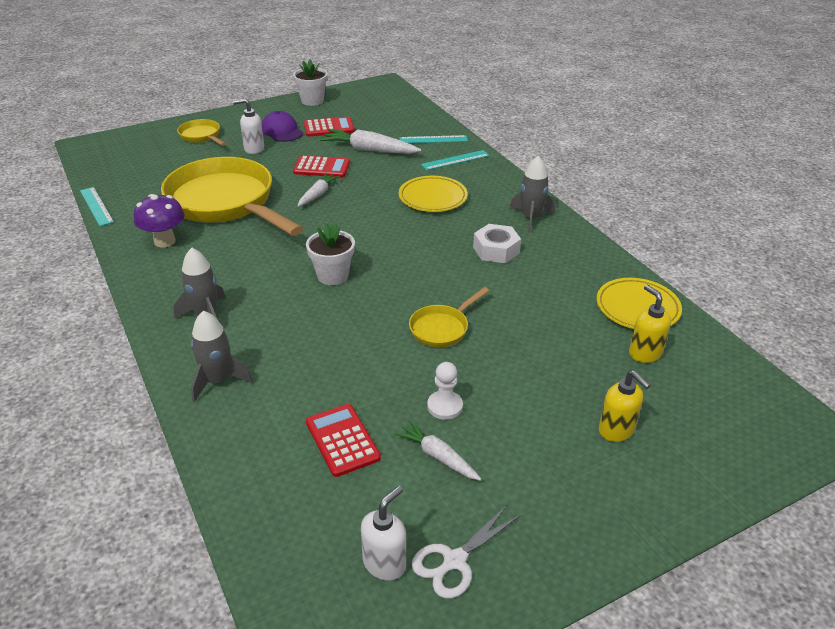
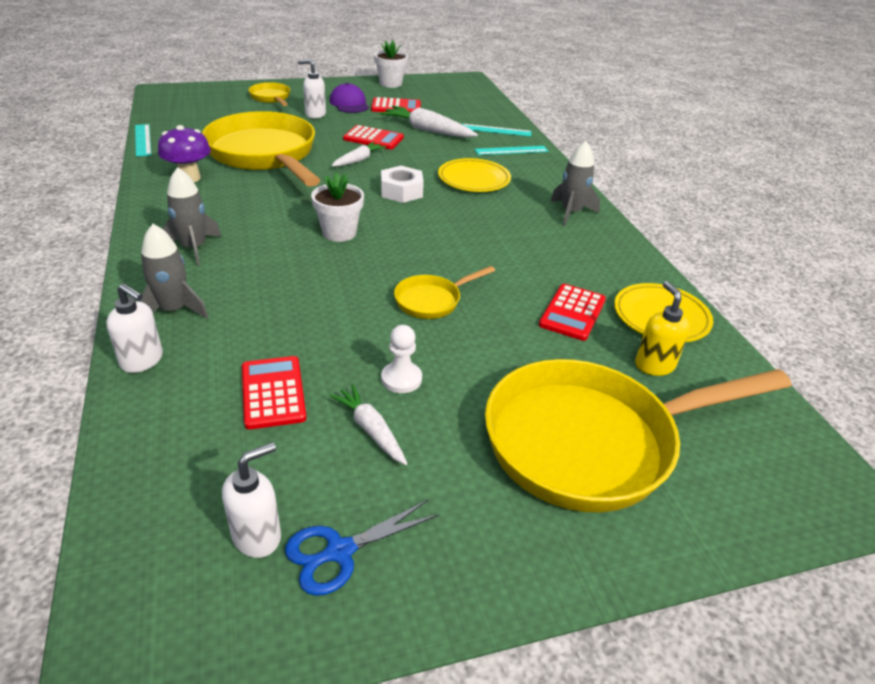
camera: 10 degrees right, 0 degrees up
white scissors [412,505,521,599] -> blue scissors [285,500,440,596]
white nut [473,224,521,263] -> white nut moved to [381,166,424,203]
yellow soap dispenser [599,370,651,442] -> yellow pan [485,359,792,512]
none -> white soap dispenser [106,283,163,373]
none -> red calculator [539,284,606,341]

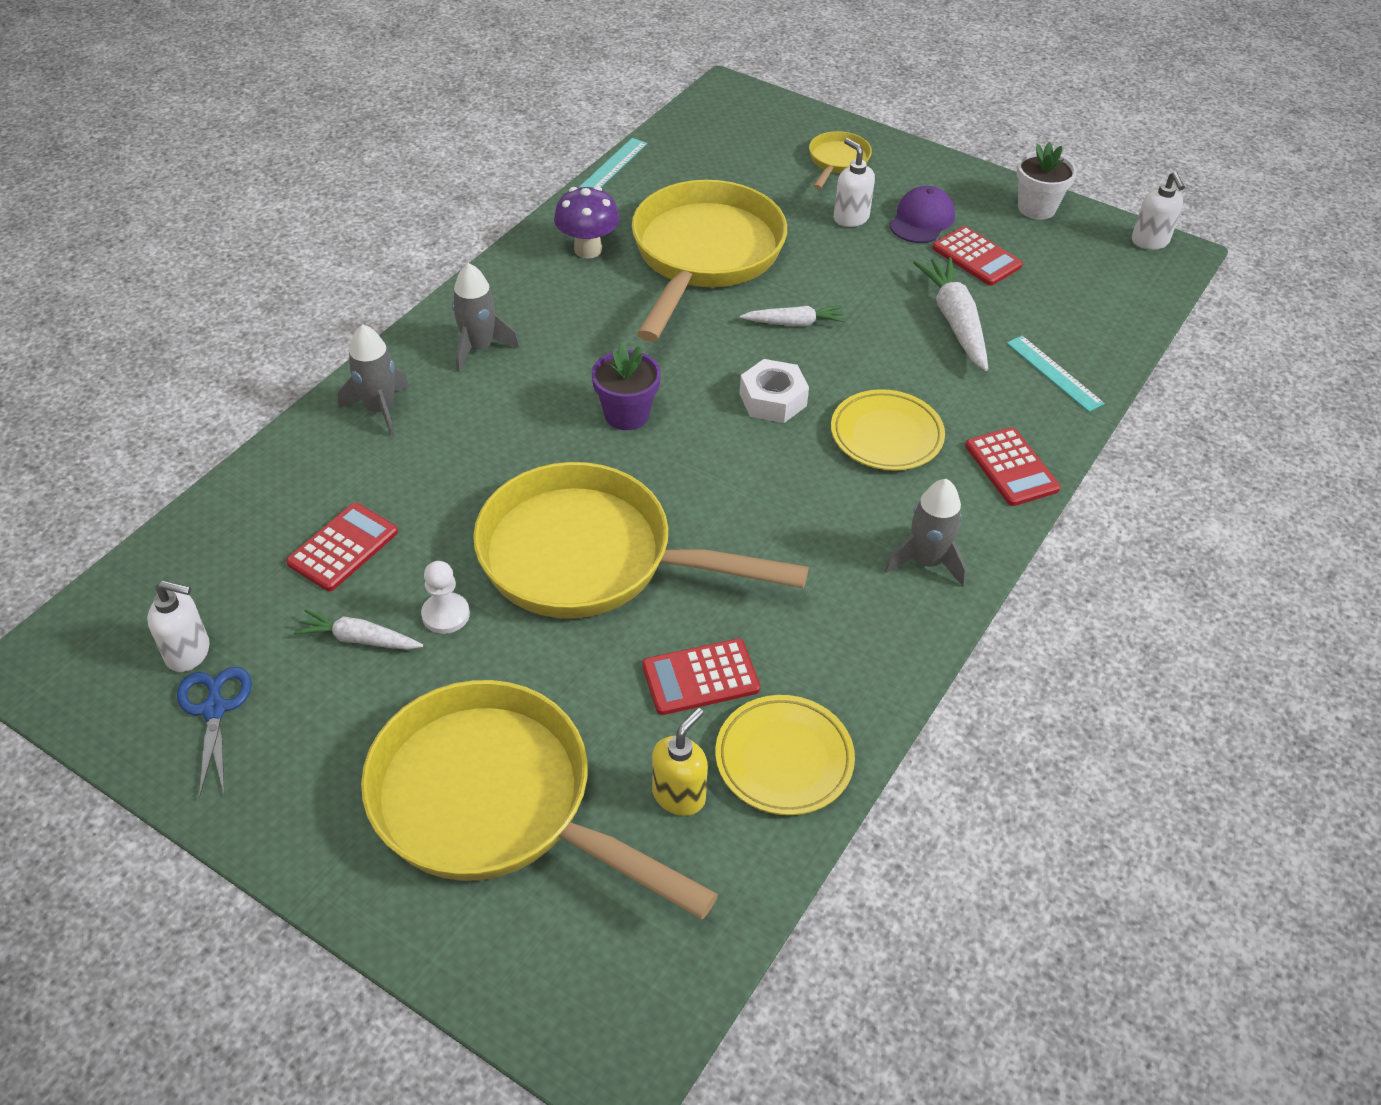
camera: 50 degrees right, 10 degrees up
white soap dispenser [106,283,163,373] -> white soap dispenser moved to [1132,171,1185,250]
blue scissors [285,500,440,596] -> blue scissors turned 60 degrees clockwise [177,667,252,798]
white flower pot [311,173,364,242] -> purple flower pot [592,343,661,430]
white carrot [329,384,408,465] -> white carrot turned 90 degrees counterclockwise [294,609,423,650]
red calculator [343,125,404,149] -> red calculator moved to [965,427,1060,506]
yellow pan [394,266,495,319] -> yellow pan [473,462,809,618], size x2.28
turquoise ruler [474,146,548,155] -> none

